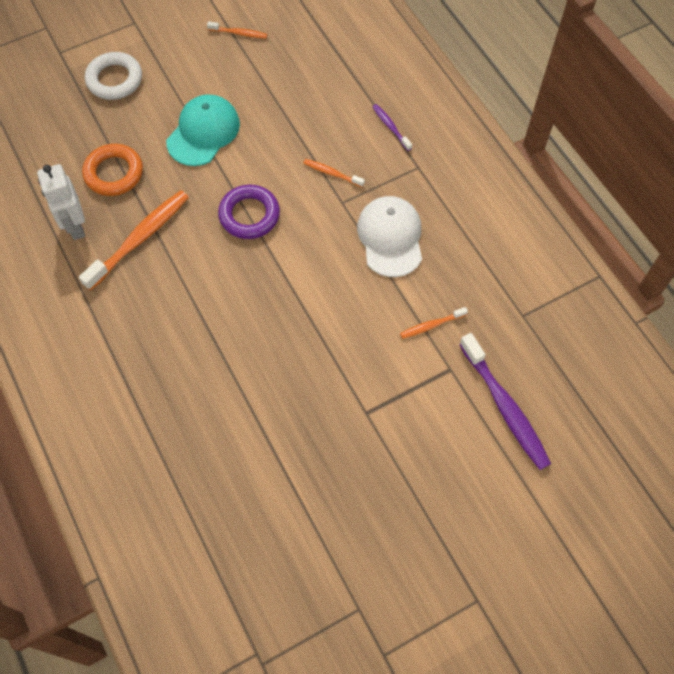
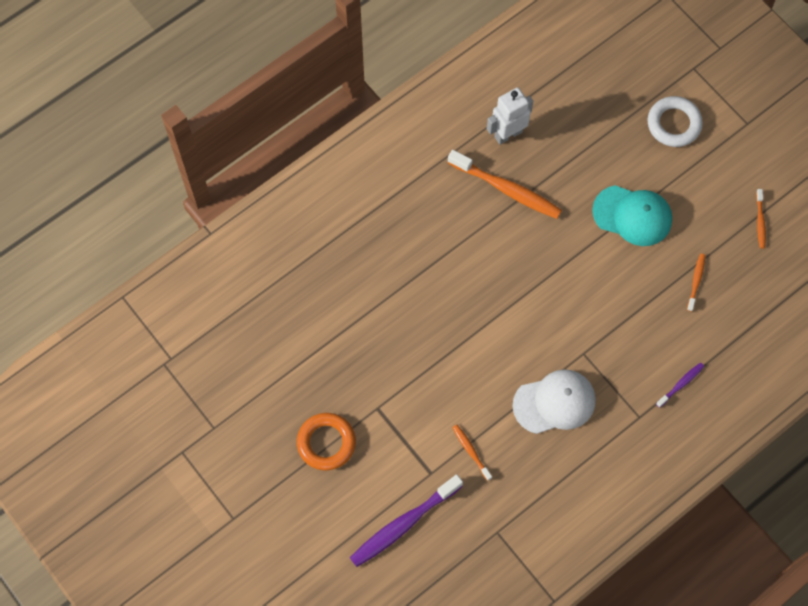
camera: 80 degrees right, 5 degrees up
orange ring [82,144,143,196] -> orange ring moved to [297,413,356,470]
purple ring [218,185,280,239] -> none
orange toothbrush [303,159,365,187] -> orange toothbrush moved to [687,254,705,312]

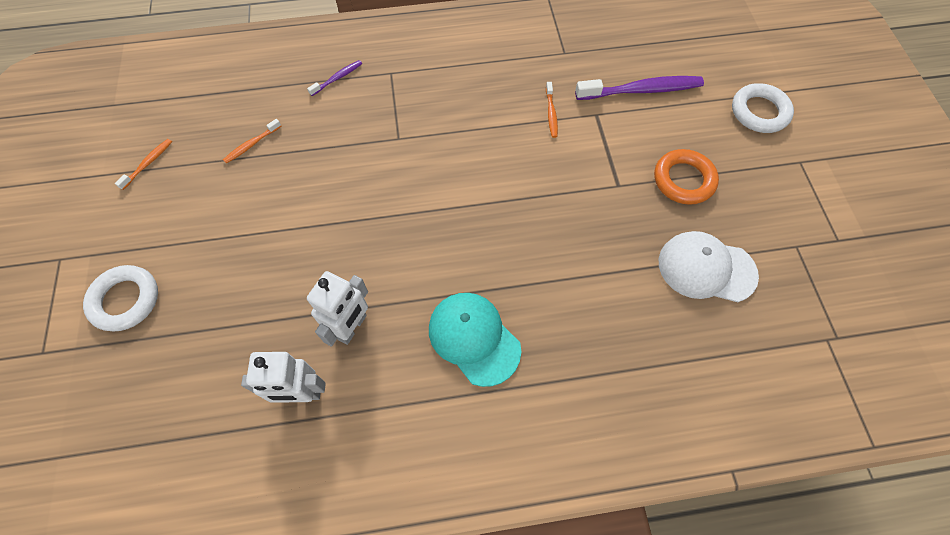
camera: 150 degrees left, 5 degrees down
orange toothbrush [448,150,562,219] -> white robot [307,271,368,347]
white cap [513,369,596,434] -> white cap moved to [659,231,759,302]
turquoise cap [592,185,672,246] -> turquoise cap moved to [429,293,521,387]
purple toothbrush [656,363,704,408] -> purple toothbrush turned 150 degrees clockwise [307,60,362,96]
none -> white ring [732,83,794,133]

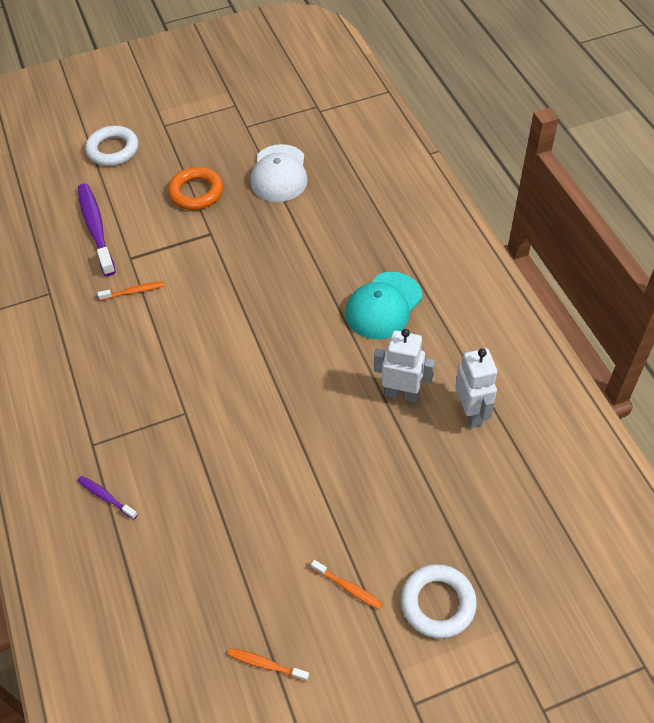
camera: 100 degrees left, 10 degrees down
orange toothbrush [223,119,282,164] -> orange toothbrush moved to [311,560,383,610]

